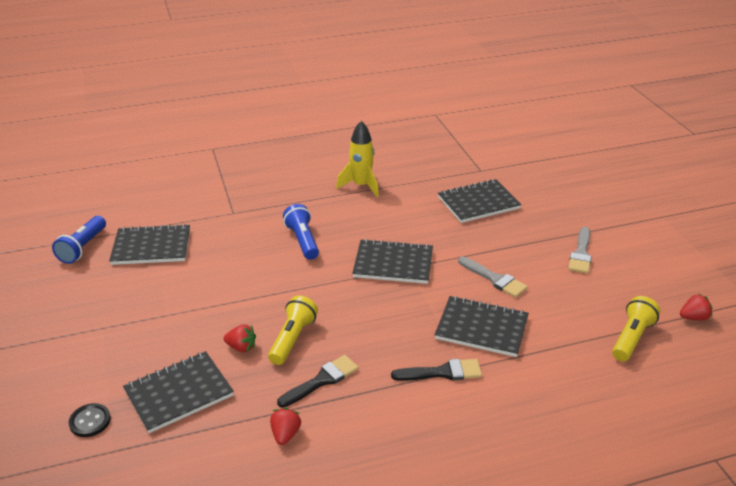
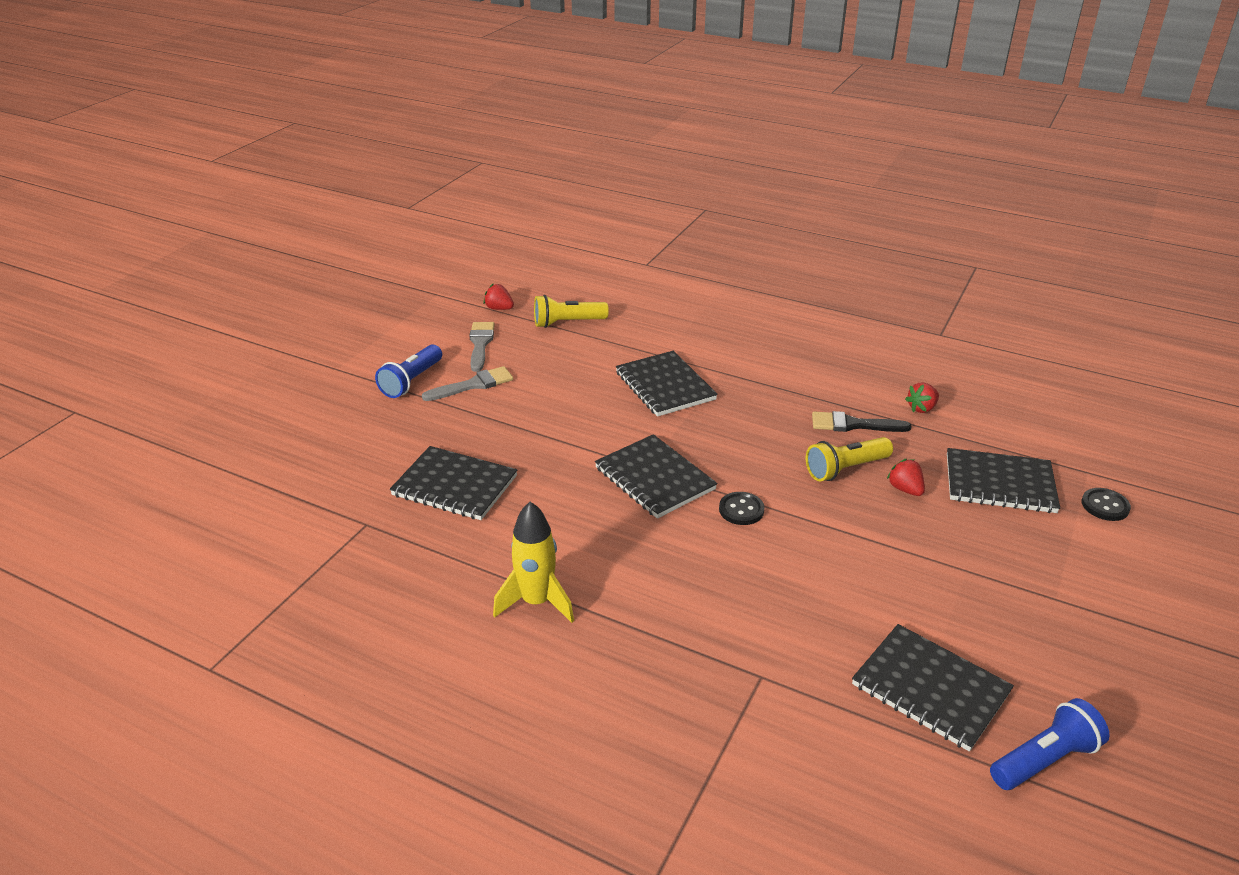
camera: 135 degrees left, 0 degrees up
blue flashlight [283,204,319,260] -> blue flashlight moved to [375,344,442,398]
black brush [391,359,482,381] -> none
grey brush [458,257,528,298] -> grey brush moved to [469,322,495,372]
none -> black button [719,492,765,525]

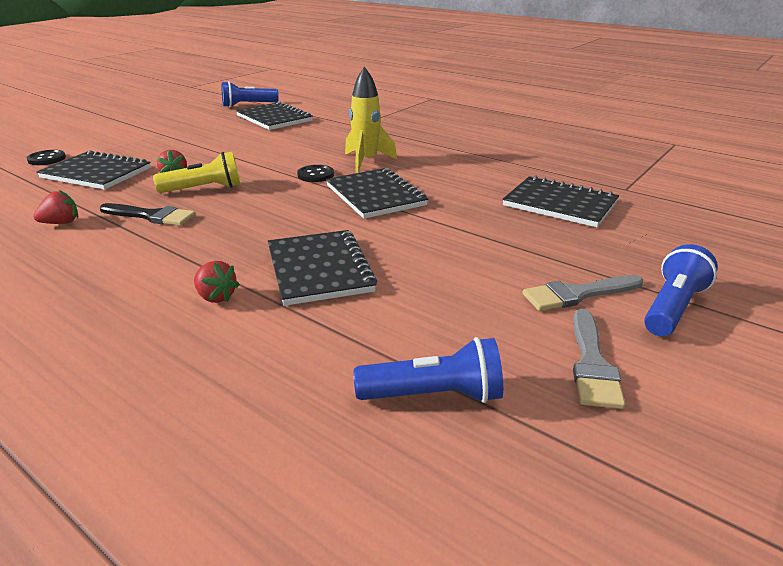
camera: 170 degrees left, 5 degrees down
red strawberry [483,284,514,310] -> red strawberry moved to [194,261,240,303]
yellow rocket [493,502,574,623] -> yellow rocket moved to [345,67,397,173]
yellow flashlight [534,295,609,328] -> blue flashlight [354,337,503,403]

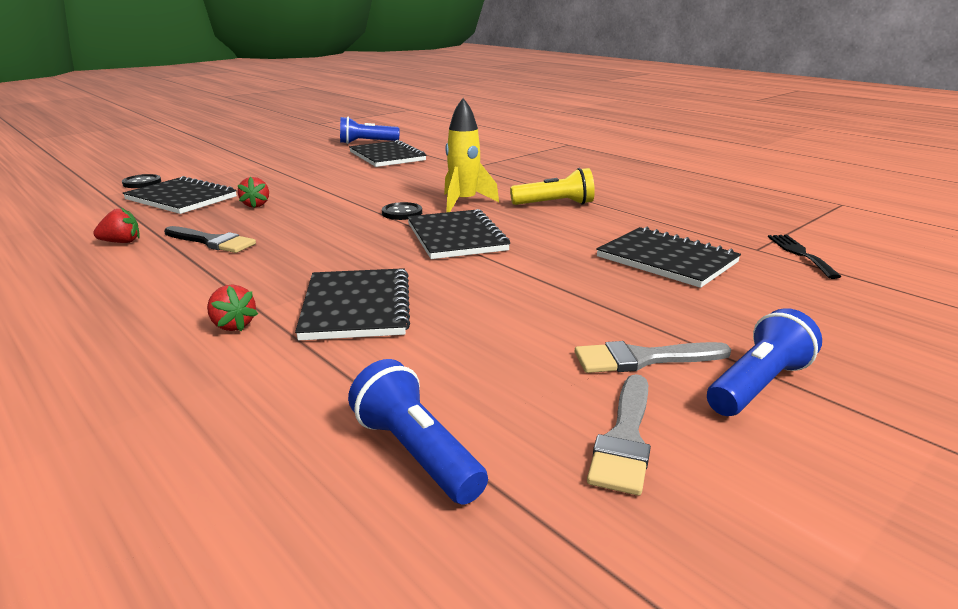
camera: 10 degrees right, 5 degrees down
yellow flashlight [153,152,241,193] -> yellow flashlight moved to [510,168,595,205]
blue flashlight [354,337,503,403] -> blue flashlight turned 135 degrees counterclockwise [348,359,488,505]
none -> black fork [768,235,841,279]

